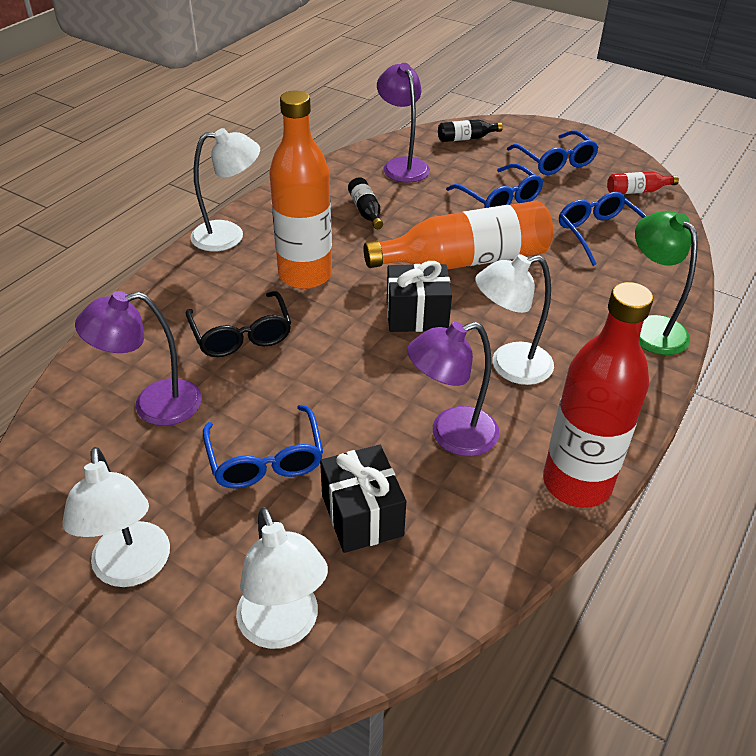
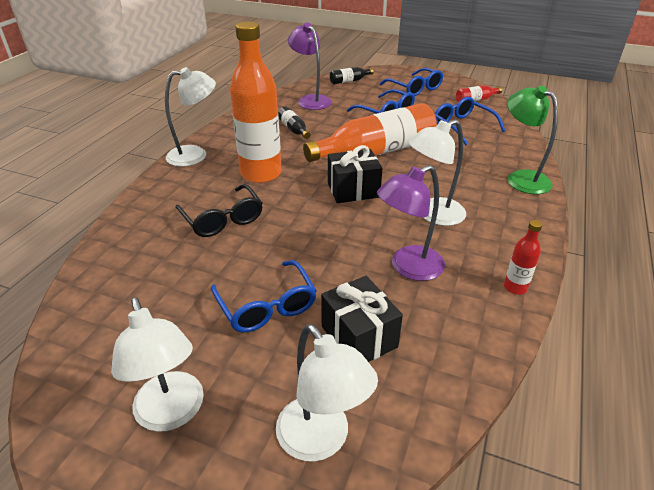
camera: 10 degrees left, 5 degrees down
purple lamp [75,291,202,426] -> none
red bottle [543,282,653,508] -> red bottle [504,220,542,295], size x0.43

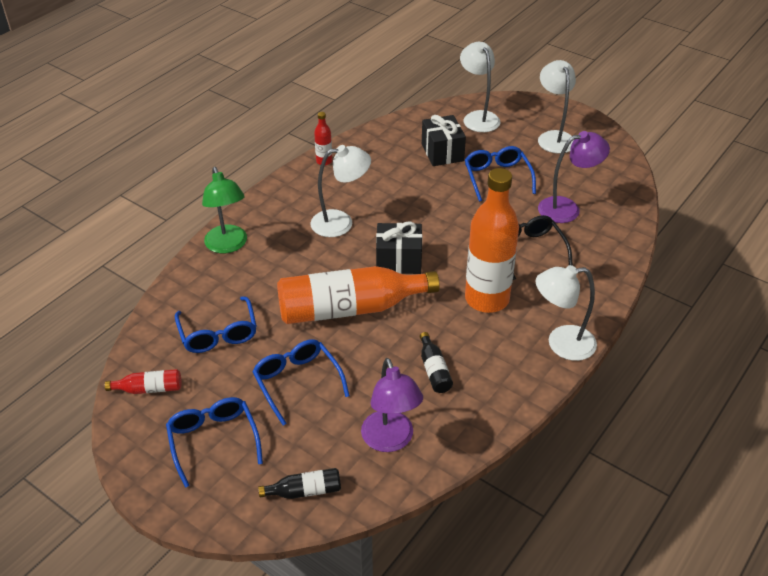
camera: 165 degrees left, 5 degrees up
purple lamp [377,165,445,281] -> purple lamp moved to [538,131,610,223]

